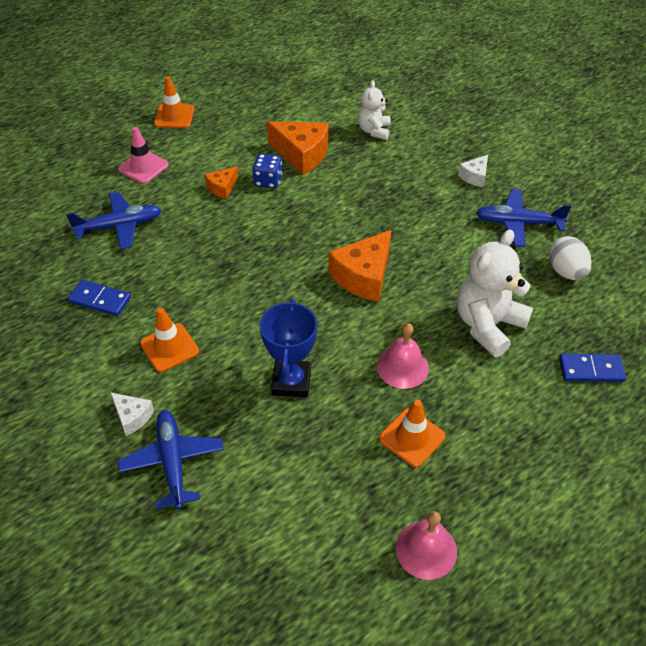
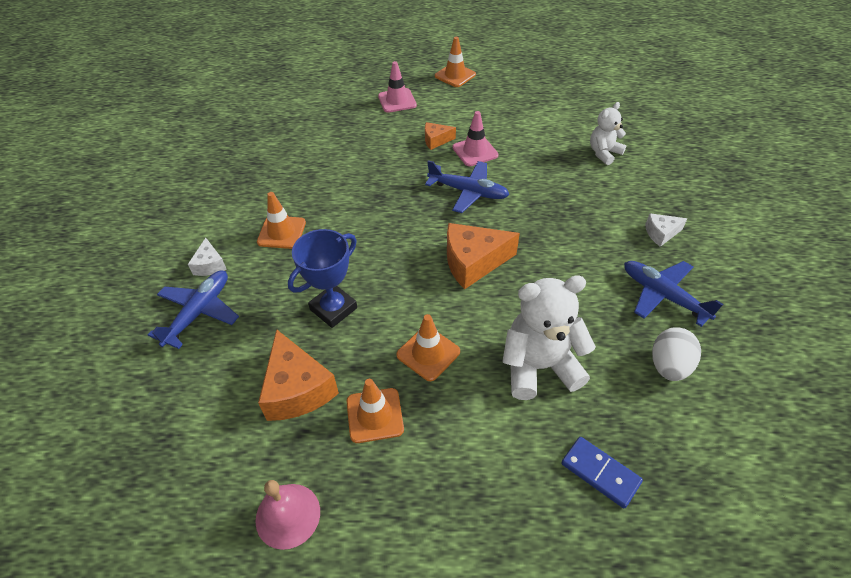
camera: 40 degrees right, 0 degrees up
blue plane [66,192,161,249] -> blue plane moved to [425,160,510,213]
blue domino [68,280,131,316] -> none
blue dice [253,154,282,188] -> pink traffic cone [452,111,499,166]
orange cheese [267,121,329,175] -> orange cheese moved to [258,329,339,421]
pink bell [377,323,429,389] -> orange traffic cone [396,314,460,381]

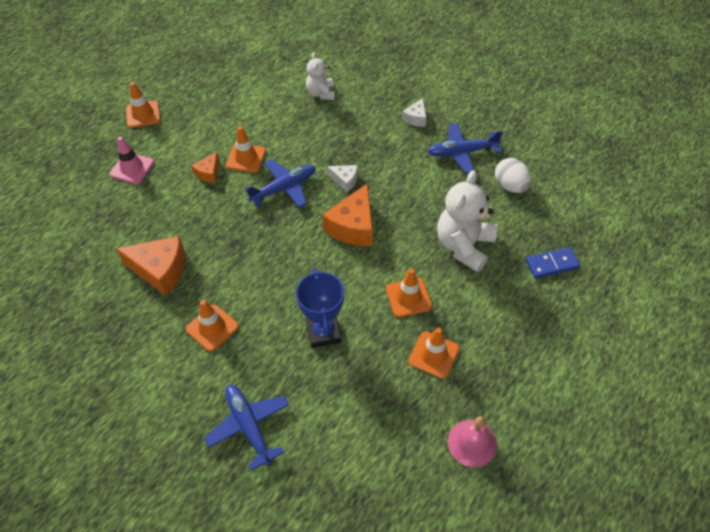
camera: 55 degrees left, 5 degrees up
white cheese [188,238,227,276] -> white cheese moved to [327,165,357,192]
orange cheese [258,329,339,421] -> orange cheese moved to [116,236,185,296]
pink traffic cone [452,111,499,166] -> orange traffic cone [226,126,266,173]

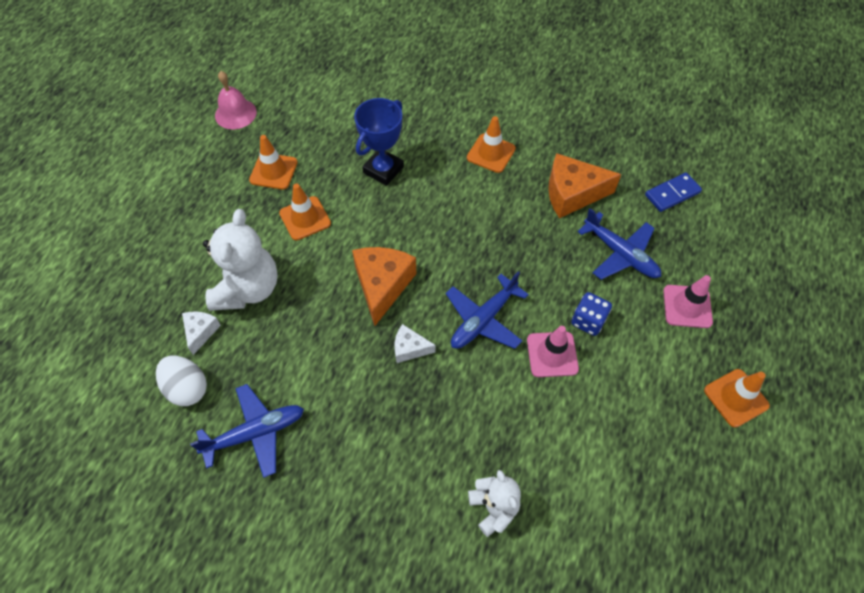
camera: 165 degrees right, 5 degrees up
orange cheese [191,152,219,183] -> blue dice [571,292,612,336]
blue plane [204,385,289,471] -> blue plane moved to [577,208,661,280]
orange traffic cone [226,126,266,173] -> pink traffic cone [527,326,579,377]
blue trophy [296,268,344,348] -> blue trophy turned 60 degrees clockwise [354,98,404,186]
white cheese [402,98,426,127] -> white cheese moved to [182,311,221,355]
blue domino [526,247,580,278] -> blue domino moved to [645,172,702,212]

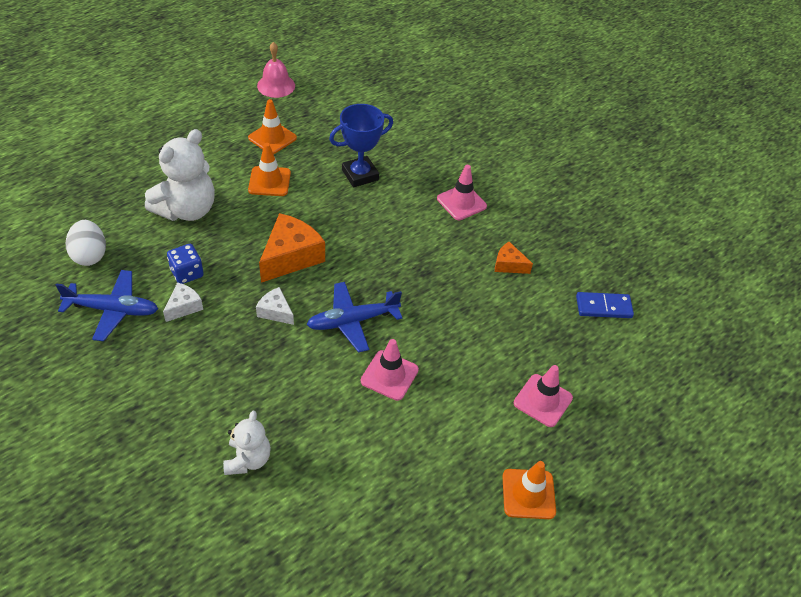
camera: 25 degrees right, 10 degrees down
white cheese [182,311,221,355] -> white cheese moved to [163,282,203,322]
orange traffic cone [467,116,516,173] -> pink traffic cone [437,165,487,220]
orange cheese [548,153,621,218] -> orange cheese [495,242,533,274], size x0.53
blue dice [571,292,612,336] -> blue dice moved to [167,244,204,284]
blue plane [577,208,661,280] -> none

